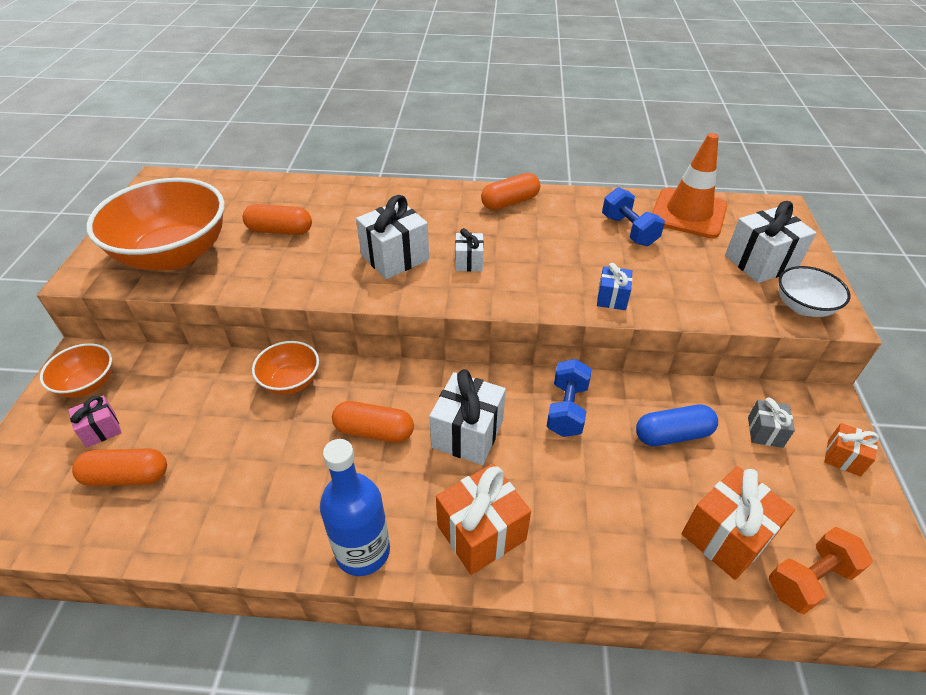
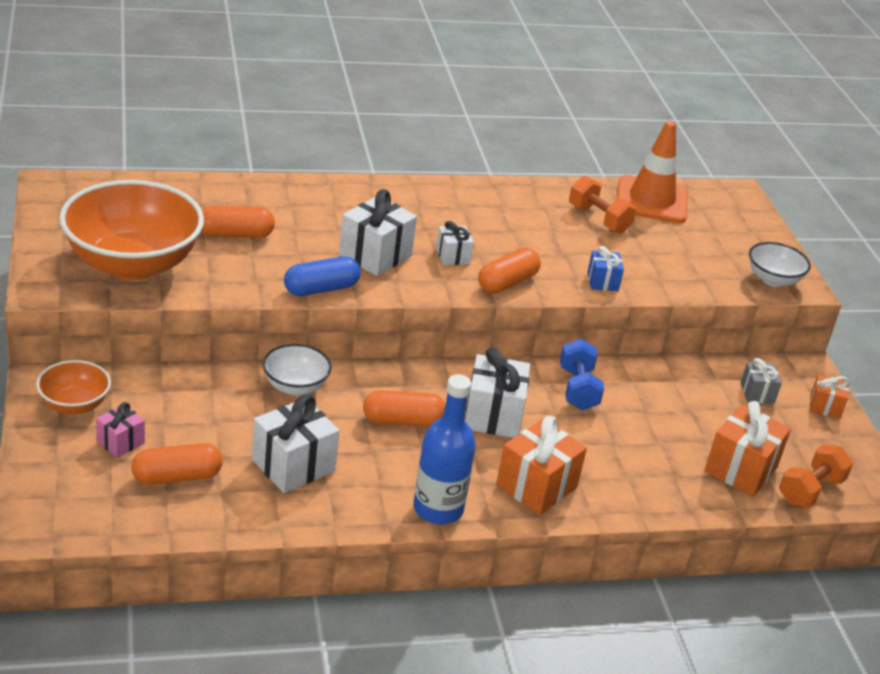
camera: 20 degrees left, 10 degrees down
orange bowl [252,341,319,395] -> white bowl [262,344,332,395]
orange capsule [481,173,540,210] -> orange capsule moved to [478,248,541,293]
blue dumbbell [602,187,665,246] -> orange dumbbell [569,176,636,234]
blue capsule [636,405,718,446] -> blue capsule moved to [284,256,361,296]
white gift [725,201,816,283] -> white gift moved to [252,394,339,493]

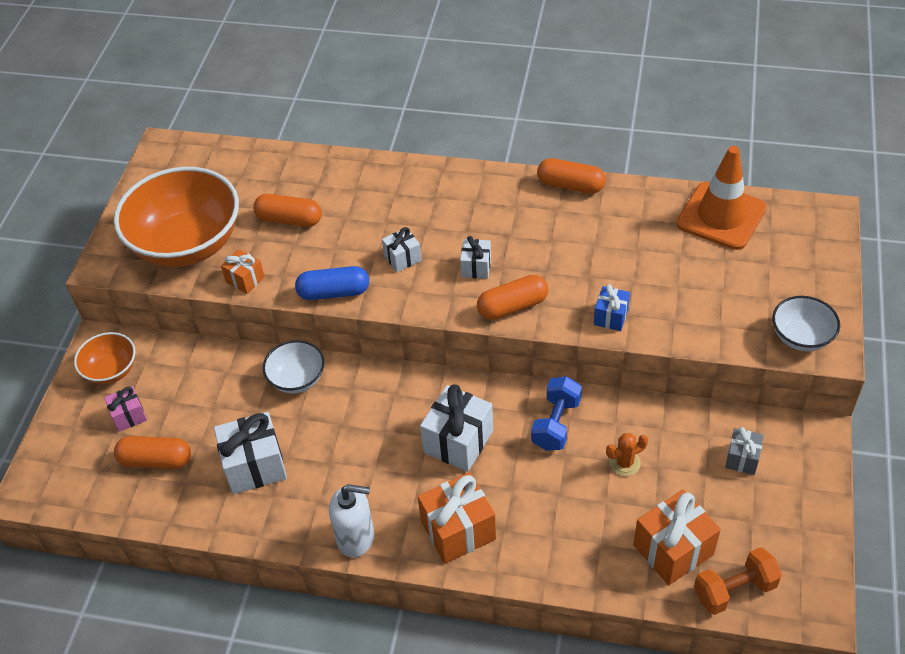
camera: 30 degrees right, 15 degrees up
white gift [339,189,417,276] -> white gift [382,227,422,272], size x0.56
orange capsule [363,390,445,427] -> orange capsule moved to [537,158,606,194]
blue bottle [414,374,476,524] -> white soap dispenser [329,484,374,558]
orange dumbbell [569,176,636,234] -> none
orange gift [810,374,849,419] -> orange gift moved to [221,249,265,294]
none -> orange cactus [606,433,648,476]

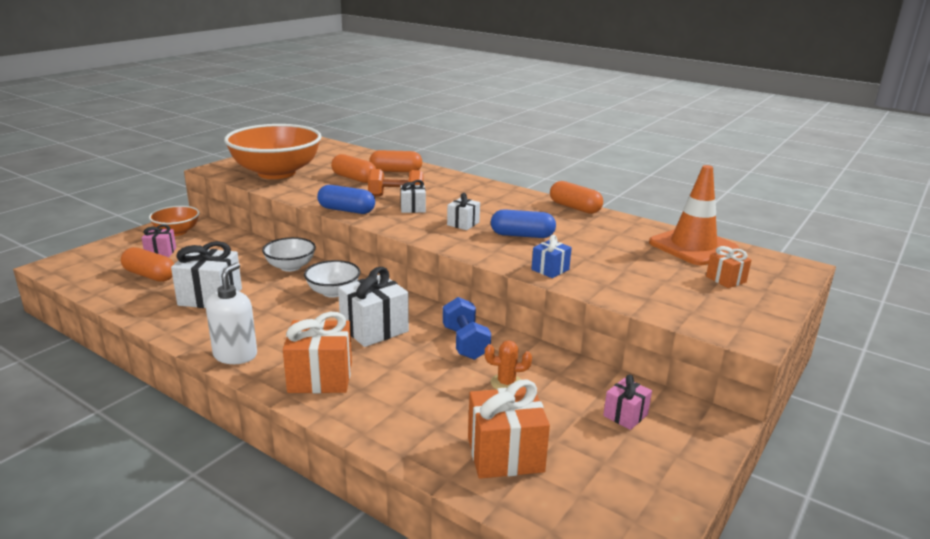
camera: 20 degrees right, 25 degrees down
orange gift [221,249,265,294] -> orange gift moved to [706,246,751,288]
white soap dispenser [329,484,374,558] -> white soap dispenser turned 105 degrees counterclockwise [206,262,257,364]
orange capsule [477,275,548,320] -> orange capsule moved to [369,150,422,172]
blue dumbbell [531,376,582,451] -> blue dumbbell turned 60 degrees counterclockwise [443,297,491,360]
orange dumbbell [694,547,782,615] -> orange dumbbell moved to [368,169,424,196]
grey gift [725,427,764,475] -> pink gift [603,375,652,430]
white bowl [772,296,840,351] -> white bowl moved to [304,260,361,298]
none -> blue capsule [491,209,556,238]

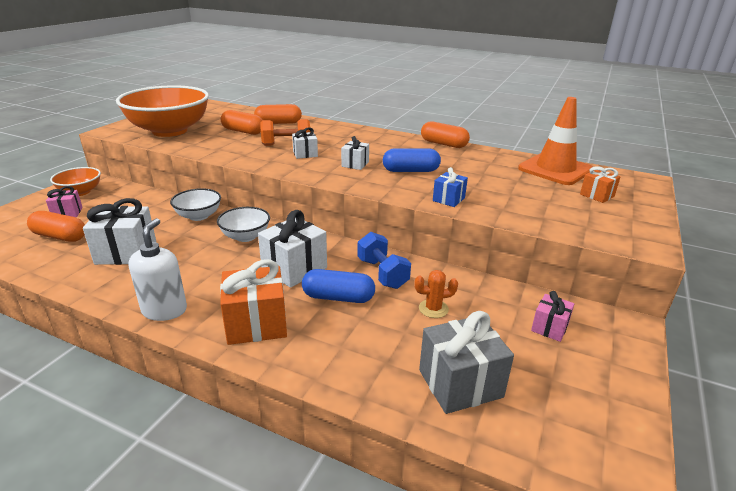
camera: 10 degrees left, 5 degrees up
blue capsule [317,185,375,214] -> blue capsule moved to [302,269,375,303]
orange gift [468,380,550,479] -> grey gift [419,311,514,414]

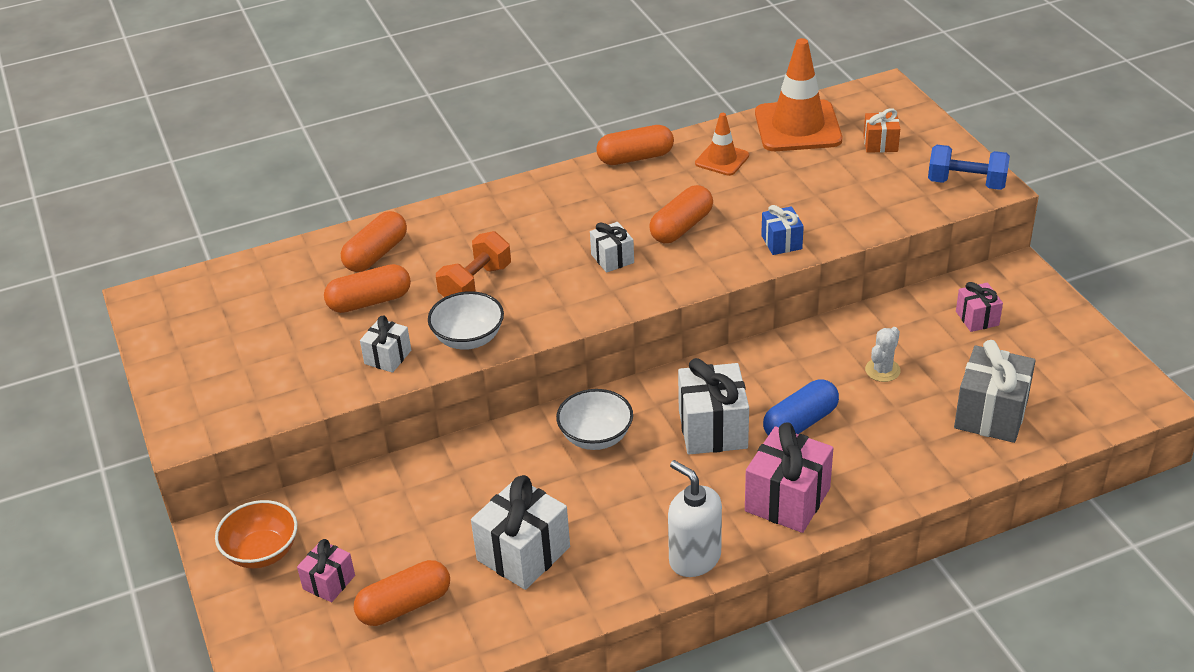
camera: 45 degrees left, 10 degrees up
orange bowl [116,85,209,137] -> none
white bowl [170,188,221,221] -> white bowl moved to [428,291,504,350]
orange gift [220,259,287,345] -> pink gift [745,422,833,533]
white gift [292,127,318,159] -> white gift moved to [360,315,411,373]
blue dumbbell [357,232,411,289] -> blue dumbbell moved to [928,145,1010,190]
blue capsule [383,148,441,172] -> orange capsule [649,185,713,243]
orange cactus [414,270,458,318] -> white cactus [865,327,901,382]
none -> orange traffic cone [695,113,749,176]

